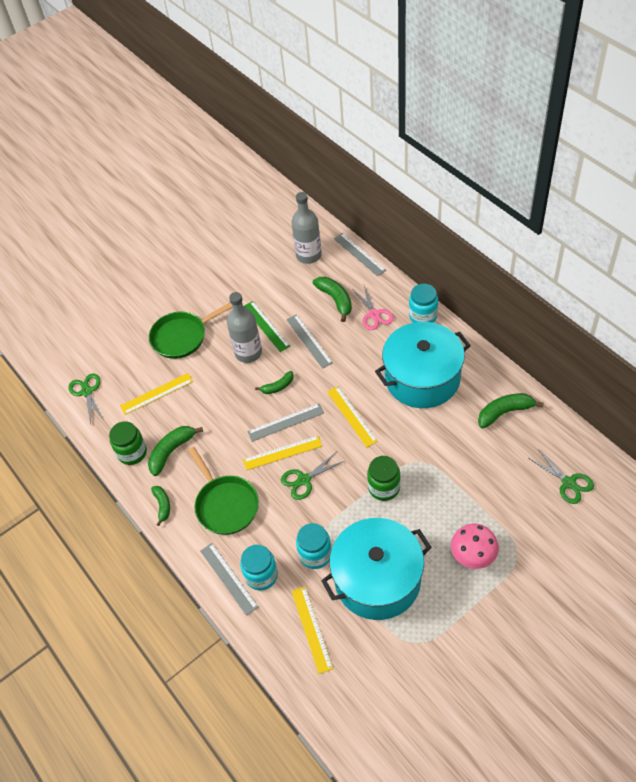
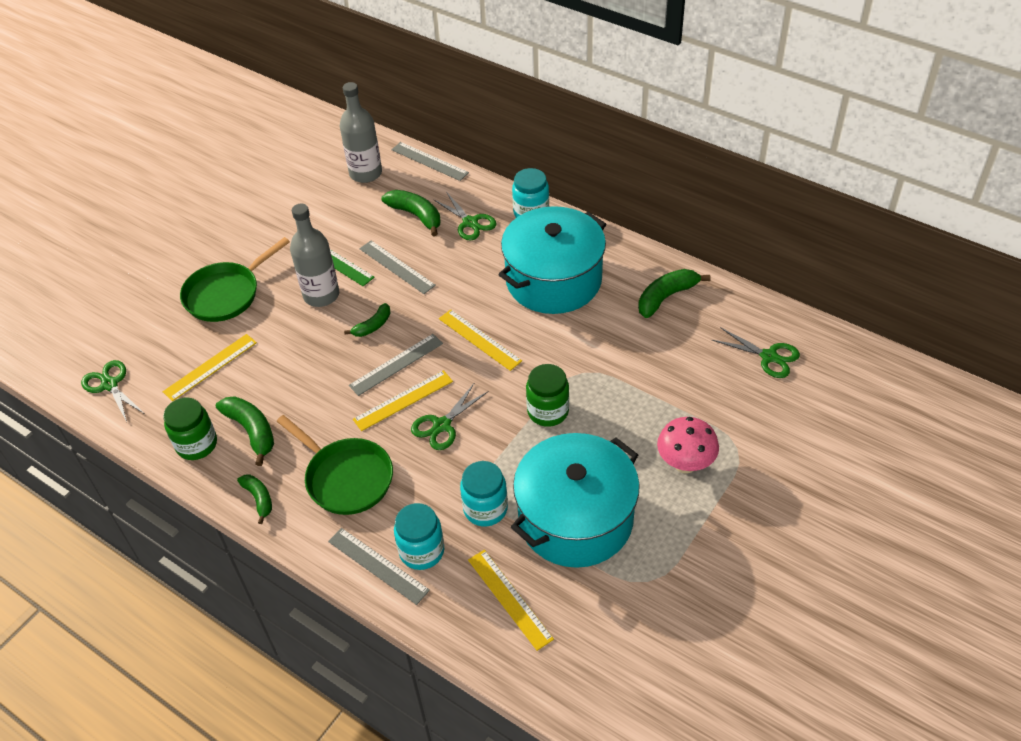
camera: 20 degrees left, 5 degrees down
green banana [148,426,203,476] -> green banana turned 120 degrees clockwise [216,396,274,466]
pink scissors [353,285,394,330] -> green scissors [433,192,496,241]

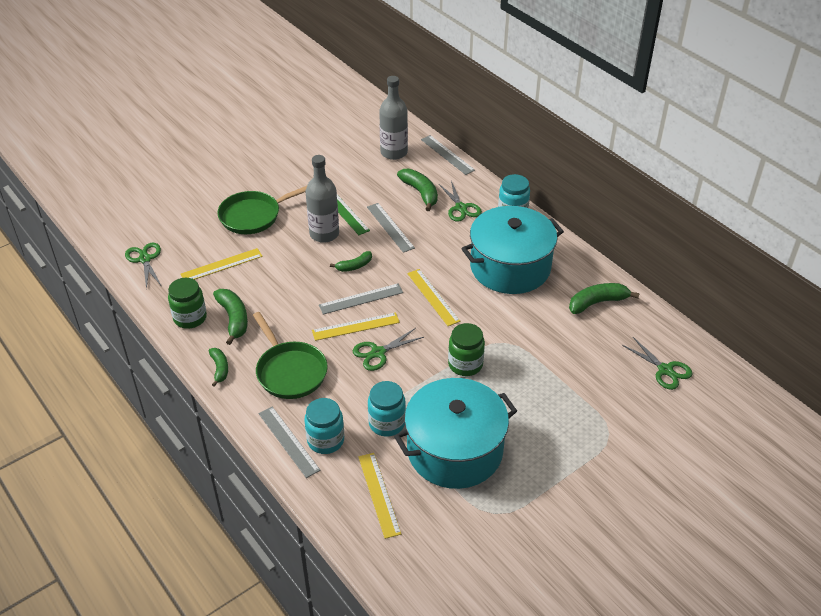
camera: 15 degrees right, 5 degrees down
pink mushroom [657,417,719,474] -> none

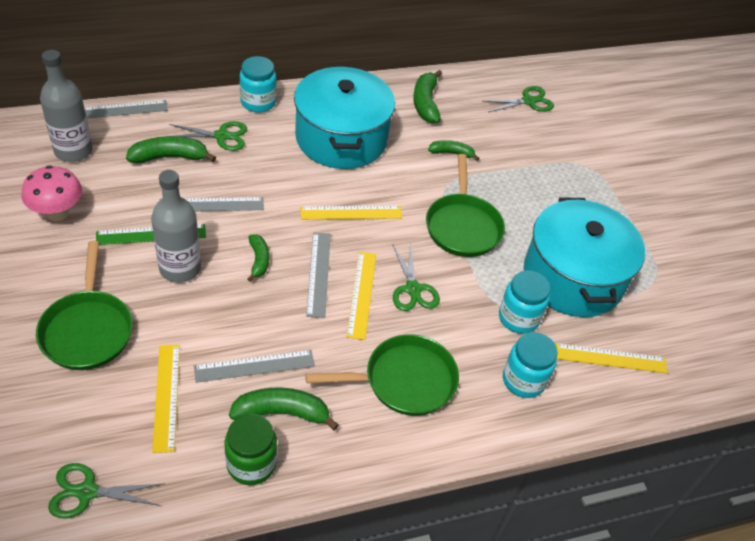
camera: 75 degrees left, 5 degrees up
green banana [209,348,228,387] -> green banana moved to [428,140,480,161]
grey ruler [258,407,320,478] -> grey ruler moved to [194,350,315,383]
green jar [448,323,485,376] -> green pan [426,154,505,257]
none -> pink mushroom [21,165,82,221]

